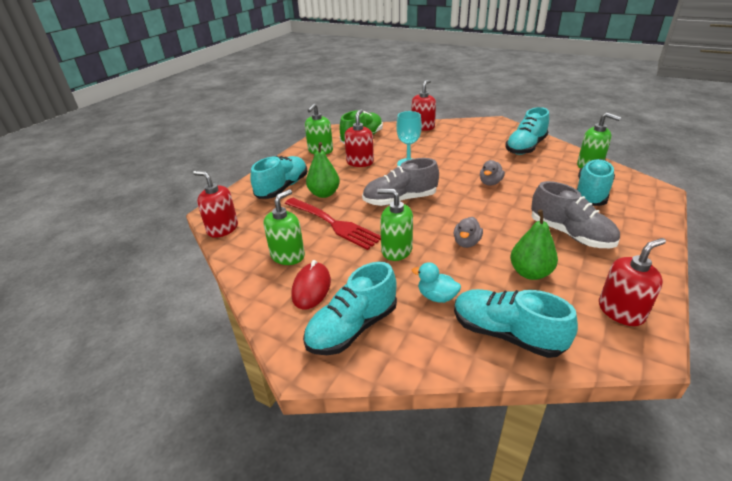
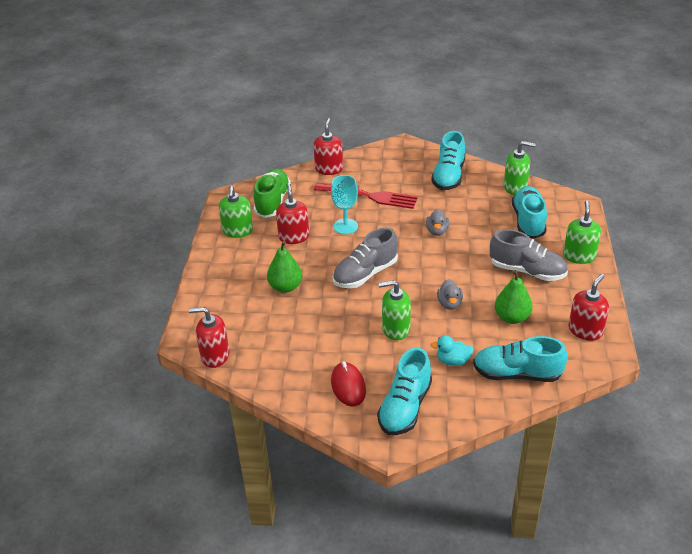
camera: 25 degrees left, 5 degrees up
turquoise shoe [250,156,307,199] -> none
green soap dispenser [263,189,305,265] -> green soap dispenser moved to [563,201,601,264]
red fork [285,198,381,250] -> red fork moved to [314,183,418,209]

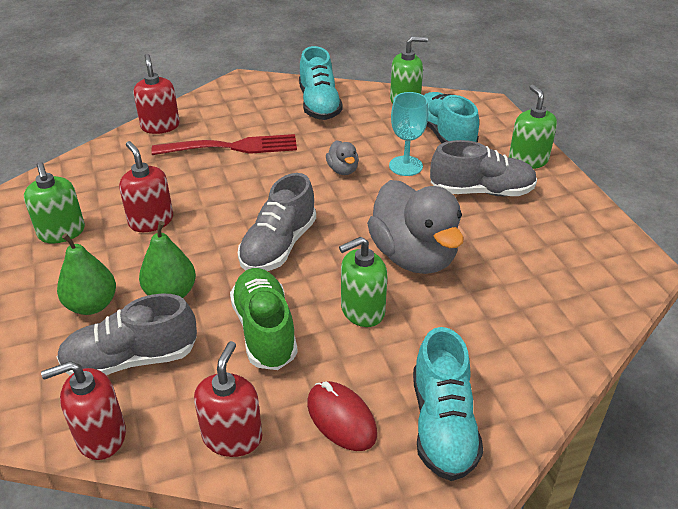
camera: 25 degrees left, 0 degrees up
green shoe [254,168,291,218] -> green shoe moved to [230,268,298,370]
turquoise goblet [331,175,358,234] -> turquoise goblet moved to [389,92,428,176]
turquoise duck [431,336,474,366] -> none
grey duck [437,279,463,310] -> grey duck [367,180,464,274], size x2.27
turquoise shoe [473,336,568,382] -> none
green pear [495,270,533,324] -> green pear moved to [57,233,116,315]
red soap dispenser [569,274,609,341] -> red soap dispenser moved to [194,341,262,457]
none -> grey shoe [57,293,197,375]

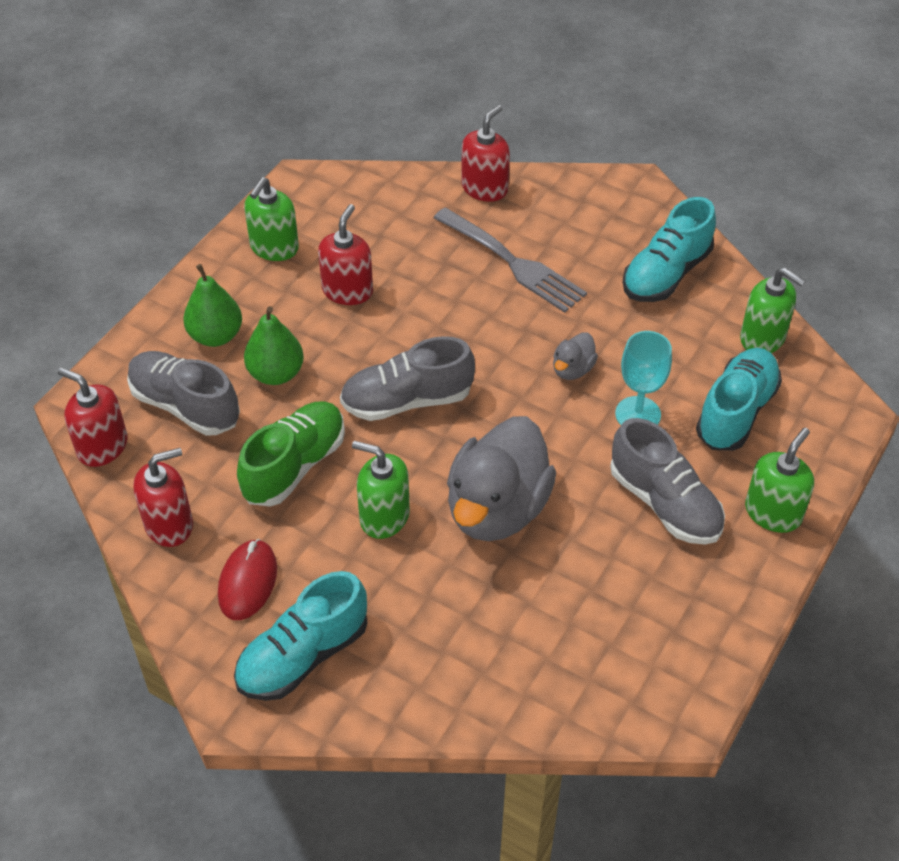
camera: 50 degrees right, 10 degrees up
red fork [151,134,297,155] -> grey fork [433,207,587,313]

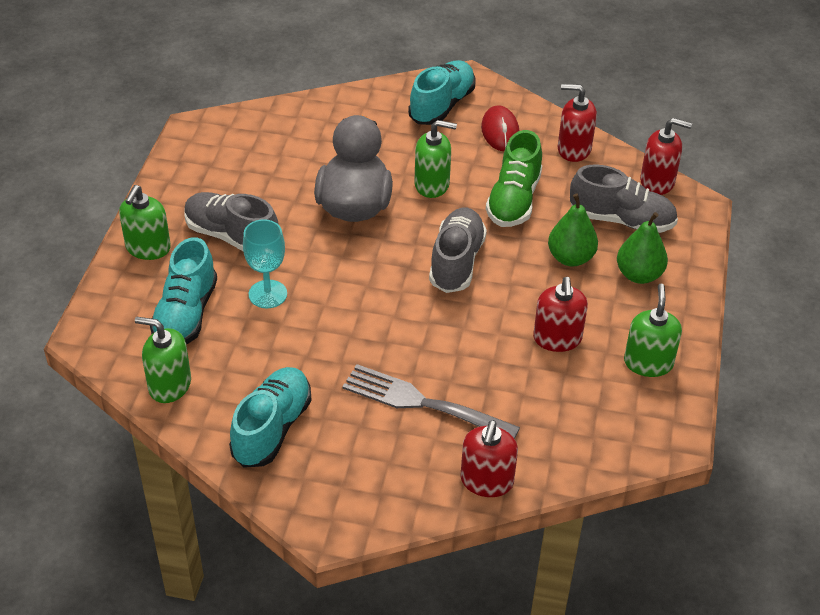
camera: 160 degrees right, 5 degrees down
red soap dispenser [133,448,193,547] -> red soap dispenser turned 60 degrees clockwise [558,84,597,162]
grey shoe [340,336,475,421] -> grey shoe turned 45 degrees counterclockwise [429,208,487,293]
grey duck [553,332,598,380] -> none

